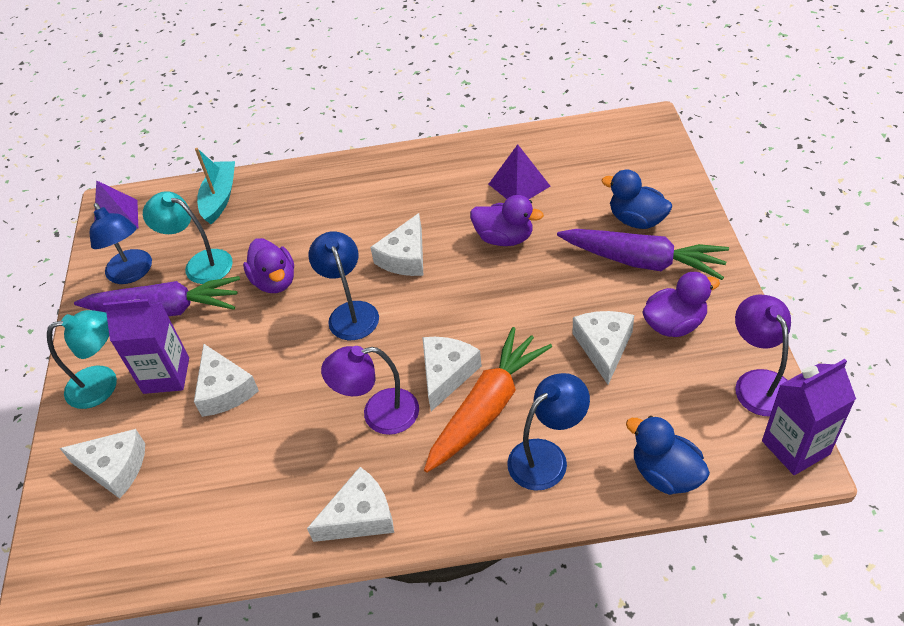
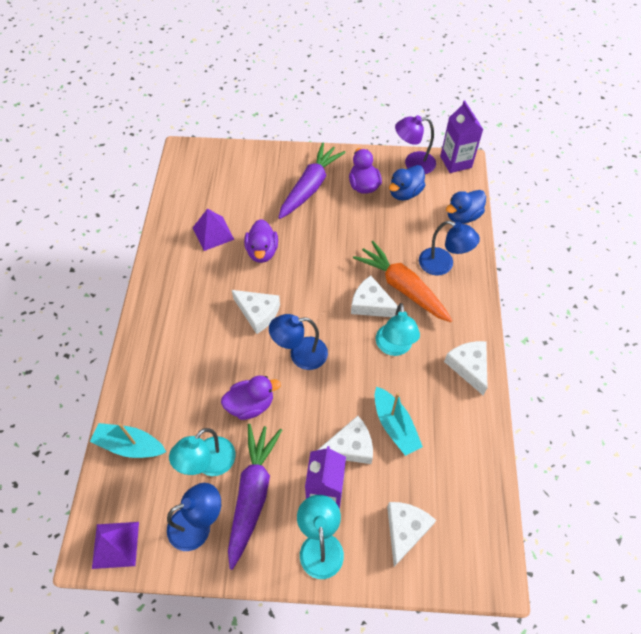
camera: 85 degrees left, 10 degrees up
purple lamp [321,346,419,435] -> turquoise lamp [376,303,420,356]
purple duck [470,195,544,246] -> purple duck turned 150 degrees clockwise [244,219,278,263]
blue lamp [507,373,590,491] -> blue lamp turned 150 degrees clockwise [419,221,480,276]
white cheese [572,311,634,384] -> none
blue duck [601,170,672,229] -> blue duck moved to [389,165,425,201]
none -> turquoise boat [375,386,423,456]

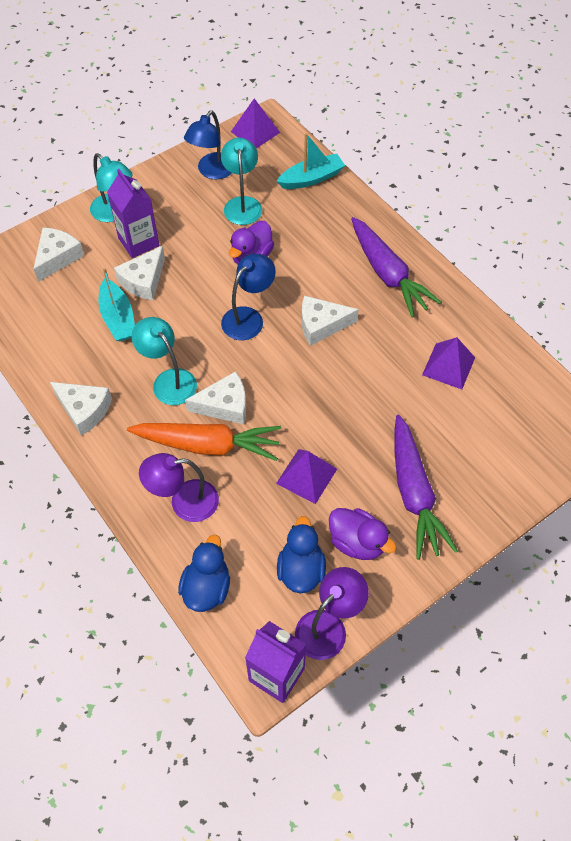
camera: 140 degrees right, 0 degrees up
purple carrot [228,424,282,570] -> purple carrot moved to [351,217,441,317]
purple duck [244,219,278,263] -> none
turquoise boat [375,386,423,456] -> turquoise boat turned 135 degrees counterclockwise [98,268,135,341]
white cheese [387,502,436,567] -> white cheese turned 135 degrees counterclockwise [33,228,84,282]
blue lamp [419,221,480,276] -> purple lamp [139,453,219,522]
none -> purple pyramid [276,449,337,504]

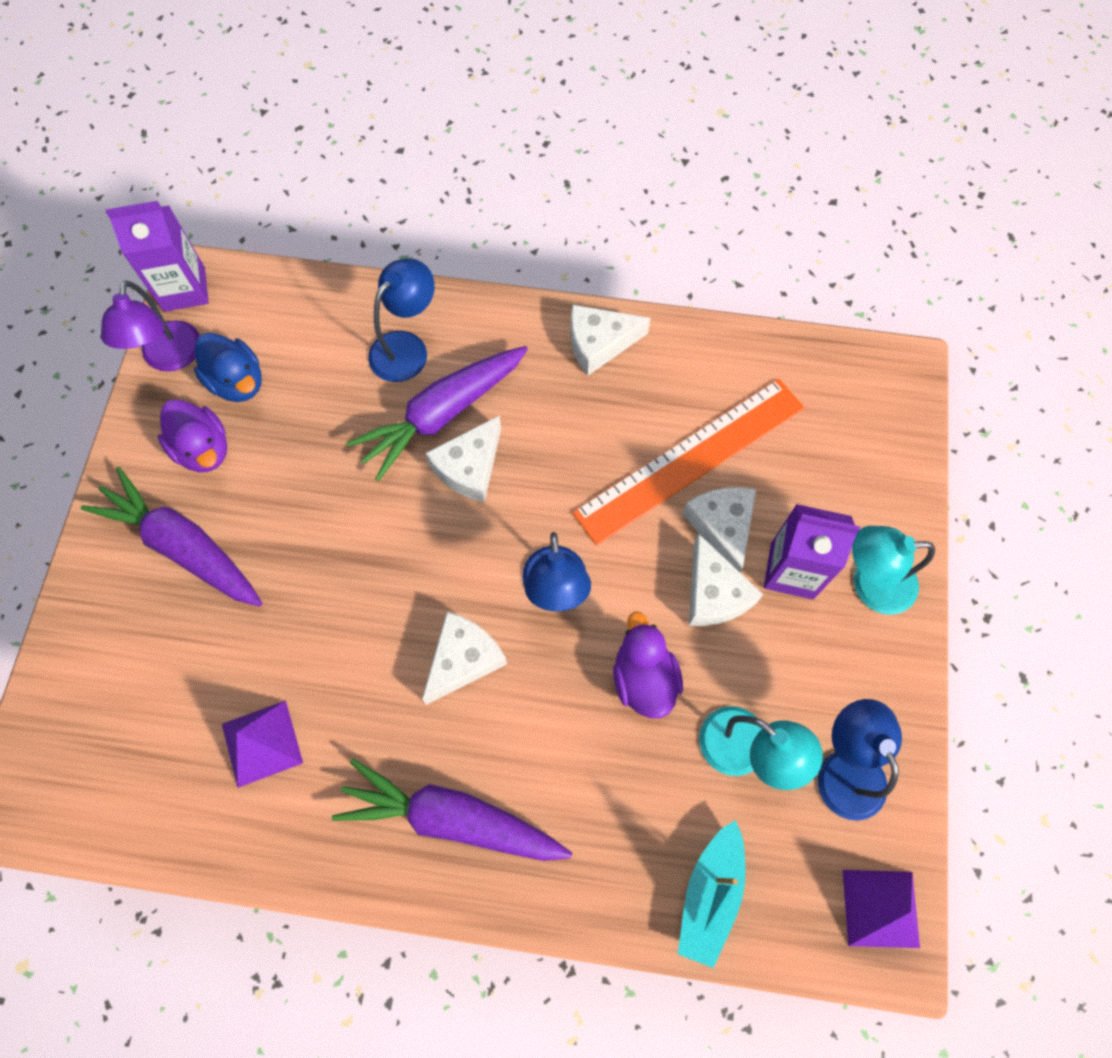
camera: 135 degrees right, 10 degrees up
white cheese [33,228,84,282] -> white cheese moved to [689,533,763,626]
turquoise boat [98,268,135,341] -> orange ruler [572,379,804,545]
orange carrot [127,423,281,461] -> purple carrot [347,346,528,481]
turquoise lamp [132,317,197,405] -> none
purple lamp [139,453,219,522] -> blue lamp [368,258,435,382]
blue duck [178,535,230,612] -> none
purple pyramid [276,449,337,504] -> none
purple duck [329,508,396,560] -> purple duck turned 120 degrees counterclockwise [158,399,227,472]

